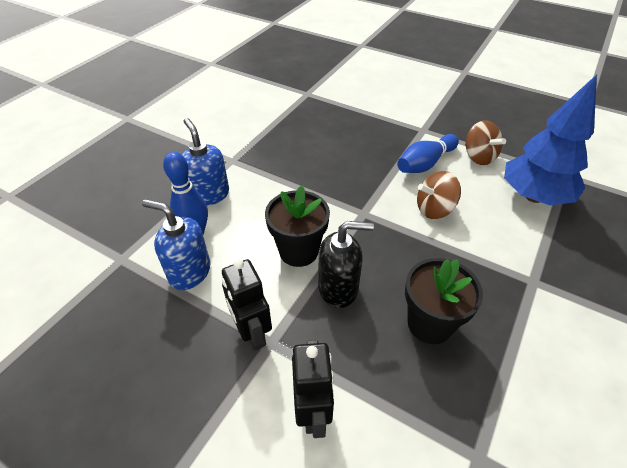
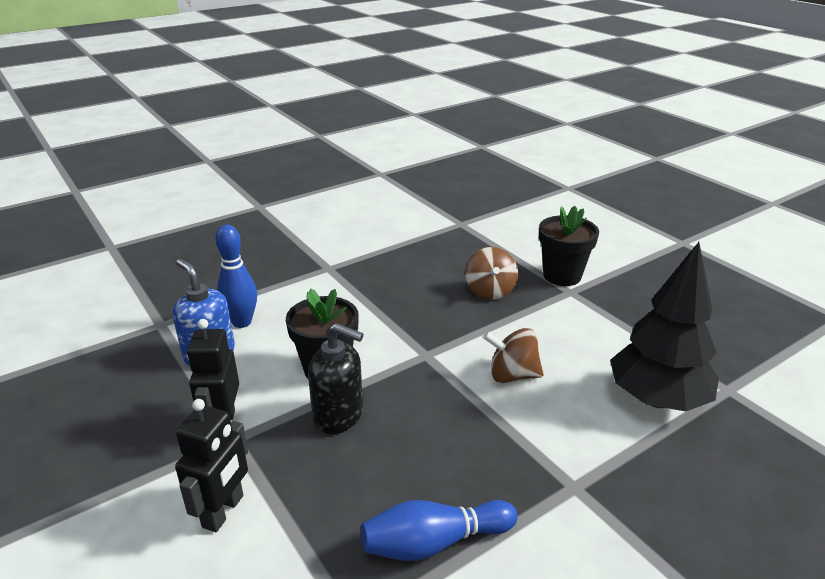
camera: 25 degrees right, 15 degrees down
blue soap dispenser [182,118,229,206] -> none
blue bowling pin [397,134,459,173] -> blue bowling pin moved to [361,500,518,561]
black flower pot [405,258,483,344] -> black flower pot moved to [539,206,599,286]
brown spinning top [465,120,506,165] -> brown spinning top moved to [465,247,518,300]
blue tree [504,74,597,205] -> black tree [610,242,719,411]

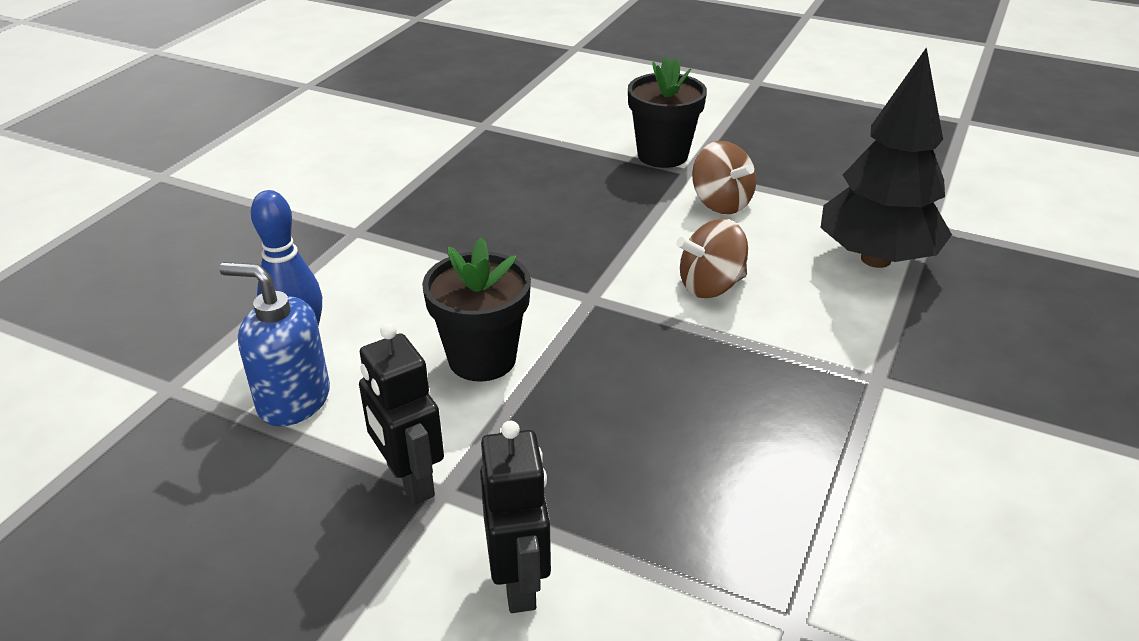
camera: 30 degrees left, 5 degrees up
black soap dispenser [308,323,364,434] -> none
blue bowling pin [361,500,518,561] -> none
brown spinning top [465,247,518,300] -> brown spinning top moved to [692,141,756,214]

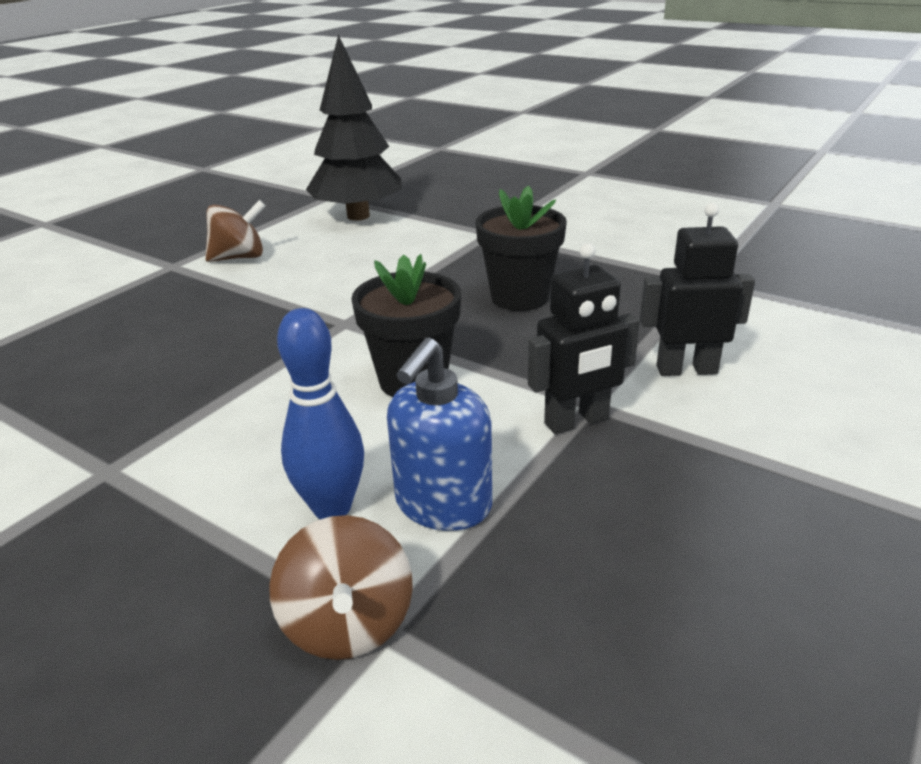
camera: 80 degrees left, 5 degrees down
black flower pot [628,57,707,168] -> black flower pot moved to [476,185,567,311]
brown spinning top [676,219,748,298] -> brown spinning top moved to [269,515,413,660]

